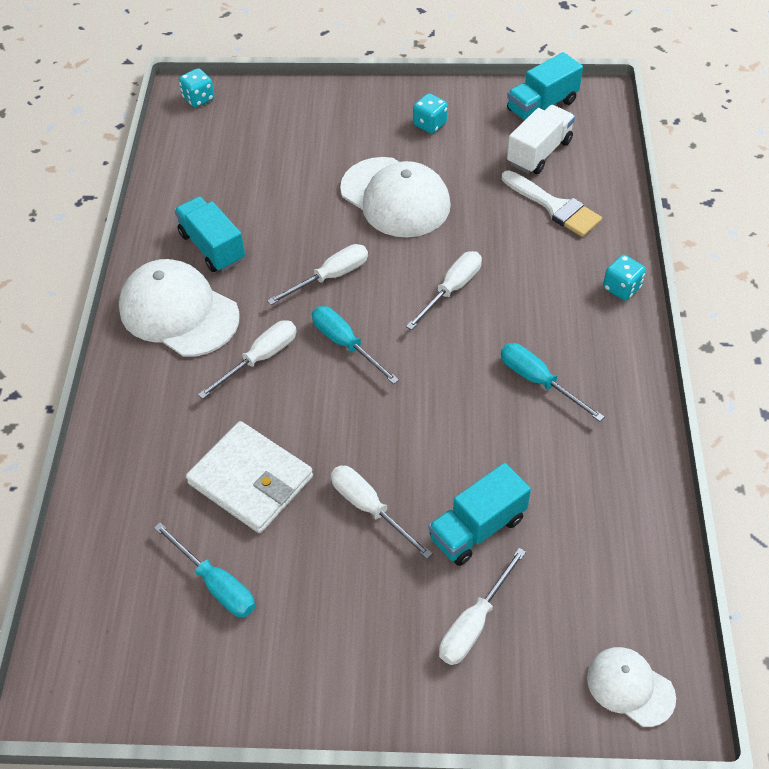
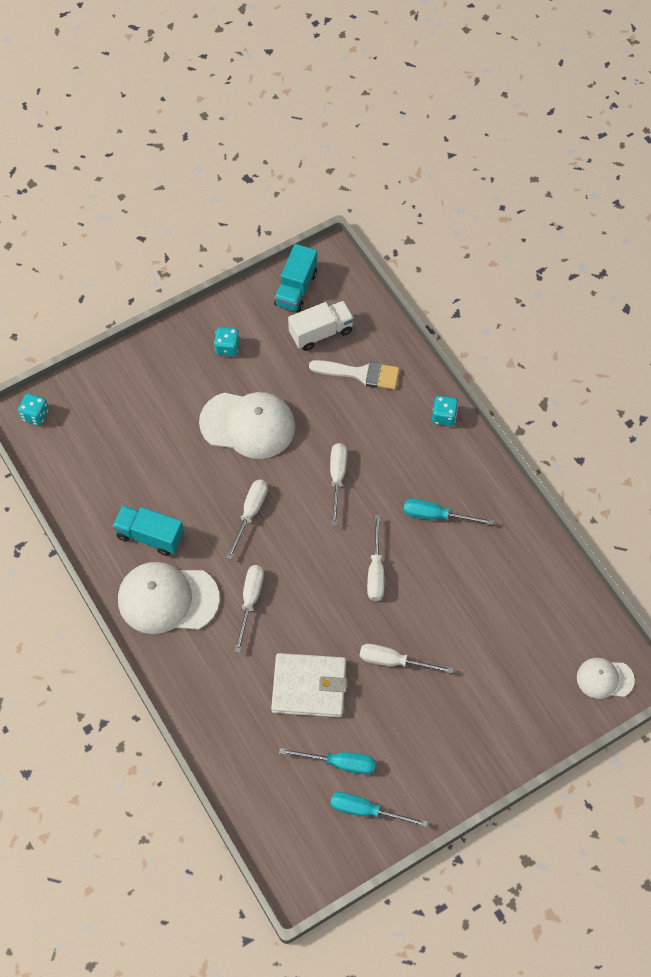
camera: 35 degrees left, 10 degrees up
turquoise screwdriver [312,306,399,384] -> turquoise screwdriver moved to [330,792,428,827]
turquoise truck [428,463,531,566] -> none
white screwdriver [439,548,526,665] -> white screwdriver moved to [367,515,385,601]
white truck [507,105,575,174] -> white truck turned 60 degrees clockwise [288,301,354,351]

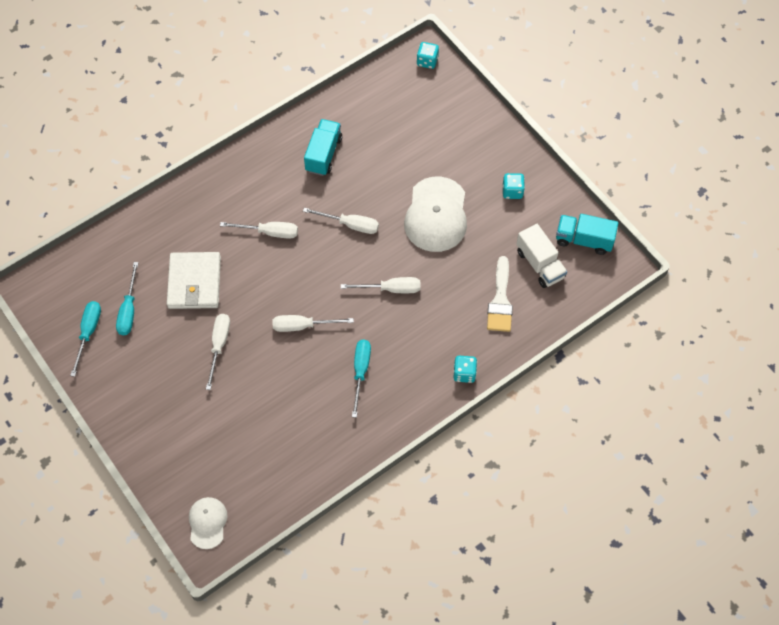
camera: 85 degrees right, 0 degrees up
white cap [118,562,220,634] -> none

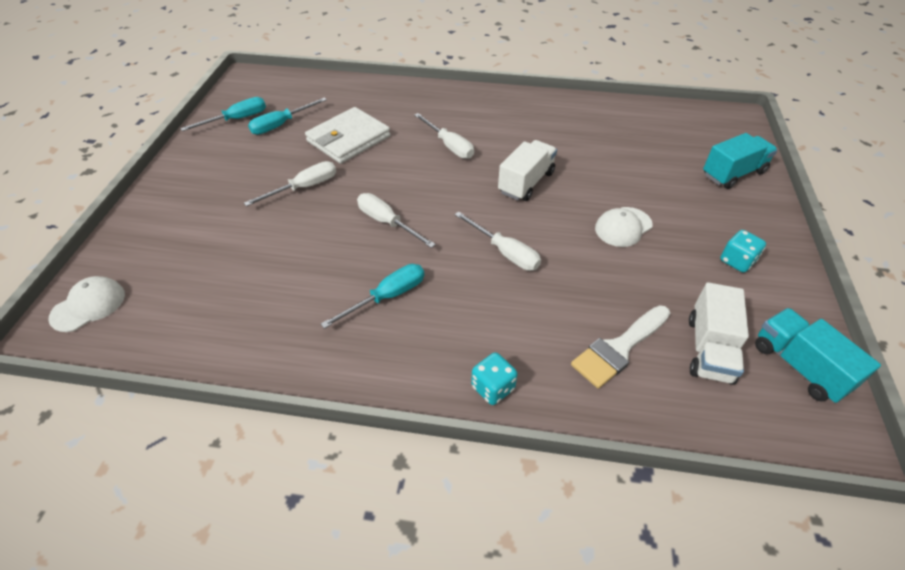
camera: 45 degrees right, 15 degrees down
white screwdriver [303,208,379,234] -> white truck [498,140,557,201]
turquoise truck [304,119,342,176] -> turquoise truck moved to [703,133,778,189]
white cap [404,176,467,252] -> white cap [595,207,653,247], size x0.55
turquoise dice [416,42,439,69] -> none

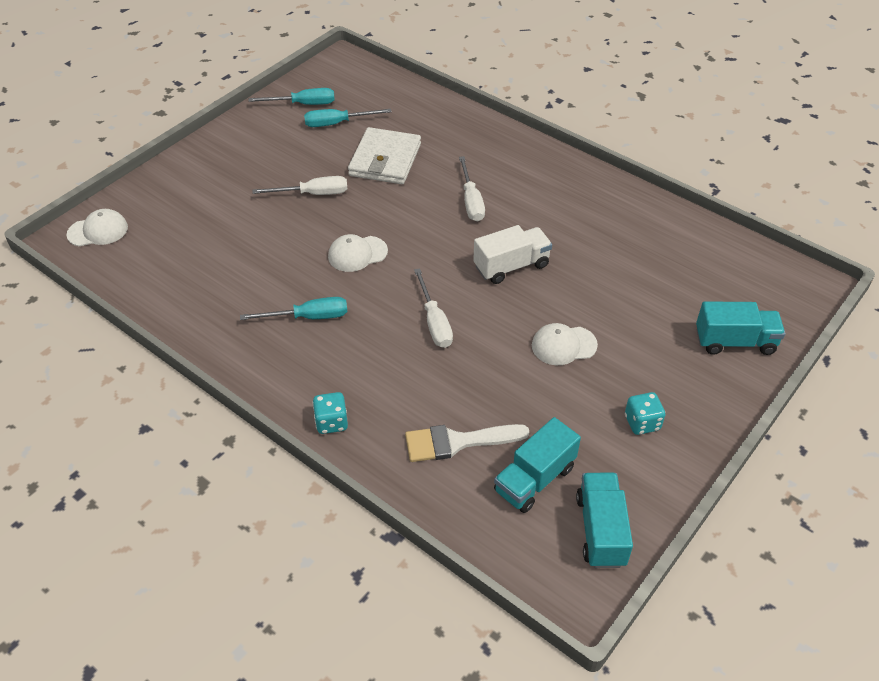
camera: 30 degrees right, 0 degrees up
white wallet [305,107,390,164] -> white wallet turned 60 degrees counterclockwise [348,127,421,184]
white screwdriver [357,193,436,248] -> white cap [328,234,388,272]
white truck [689,282,749,385] -> turquoise truck [494,417,581,513]

